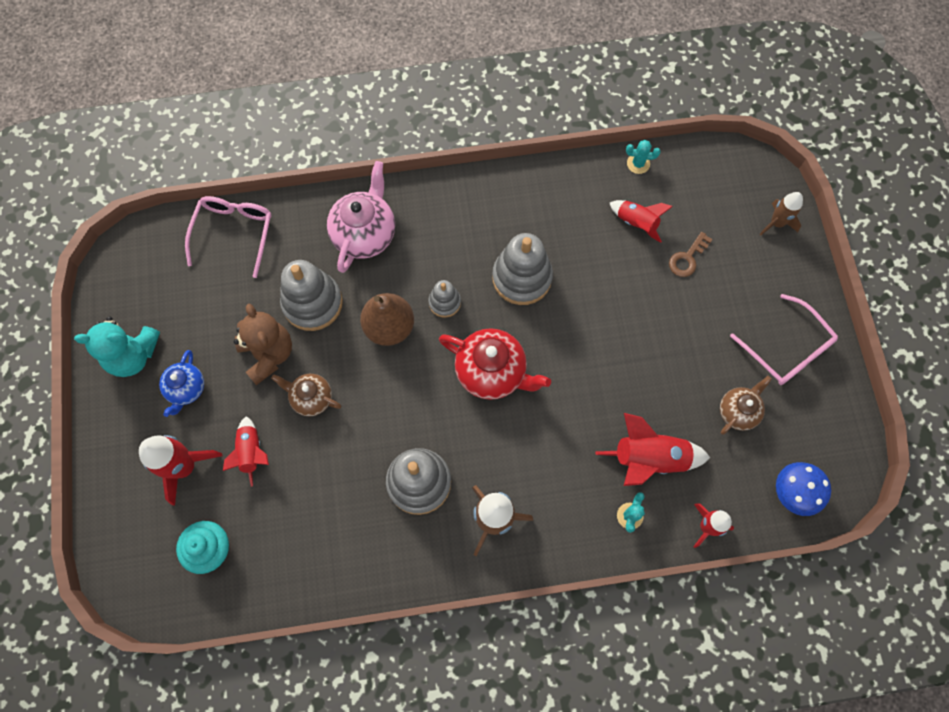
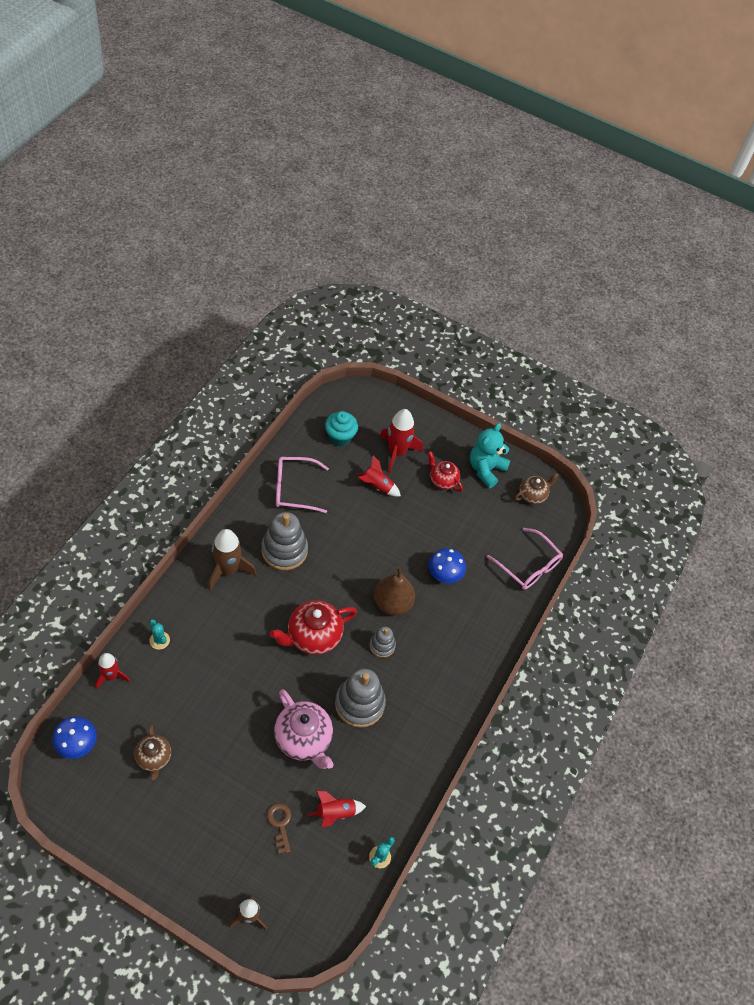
camera: 120 degrees right, 15 degrees down
blue teapot [159,350,204,417] -> red teapot [428,451,463,492]
brown teddy bear [234,304,292,385] -> none
brown teapot [271,374,342,416] -> brown teapot moved to [515,473,559,504]
grey stacking toy [280,260,343,331] -> blue mushroom [428,548,466,583]
pink teapot [327,161,395,273] -> pink teapot moved to [274,689,334,769]
red rocket [595,413,710,486] -> none
pink glasses [730,294,838,385] -> pink glasses moved to [276,457,329,513]

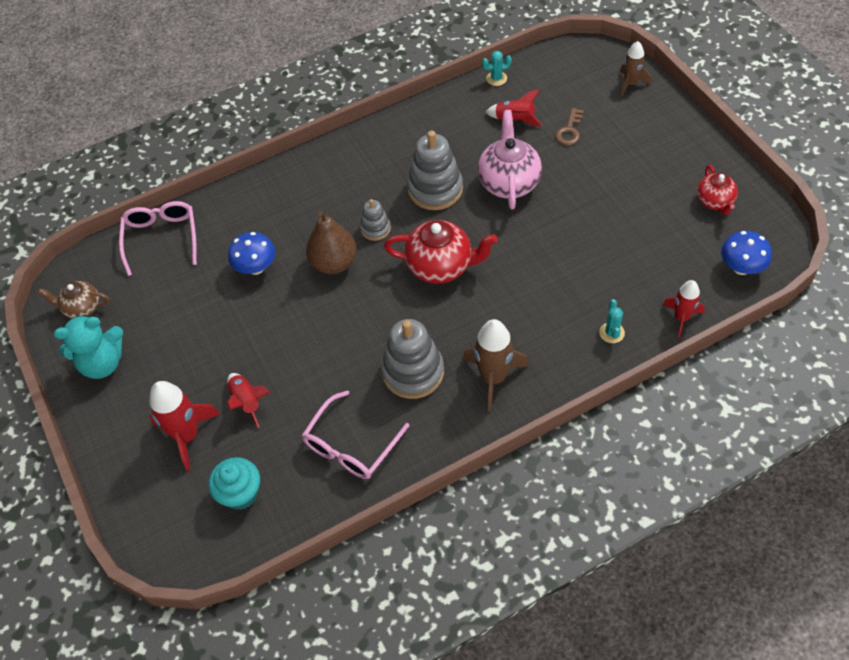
camera: 135 degrees left, 0 degrees up
brown teapot [135,724,171,780] -> none
pink glasses [276,457,329,513] -> pink glasses turned 90 degrees clockwise [302,390,410,479]
red teapot [428,451,463,492] -> red teapot moved to [697,165,738,215]

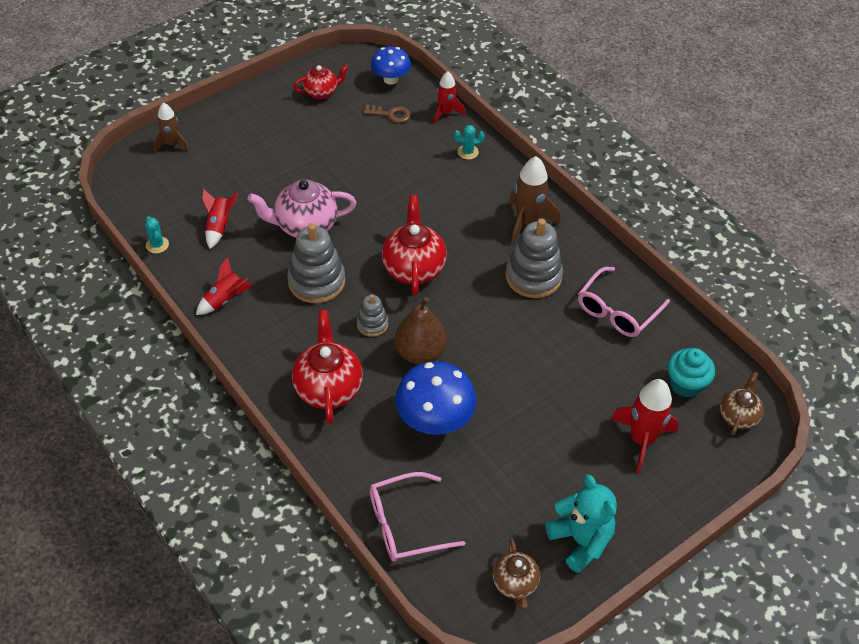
camera: 105 degrees left, 5 degrees down
red rocket [227,373,271,428] -> red rocket moved to [196,257,253,315]
blue mushroom [228,232,276,275] -> blue mushroom [395,361,477,435], size x1.56
pink glasses [302,390,410,479] -> pink glasses turned 105 degrees clockwise [578,267,670,337]
brown key [555,108,584,145] -> brown key moved to [363,105,411,123]
none -> red teapot [292,310,363,424]
none -> brown teapot [720,371,764,436]

